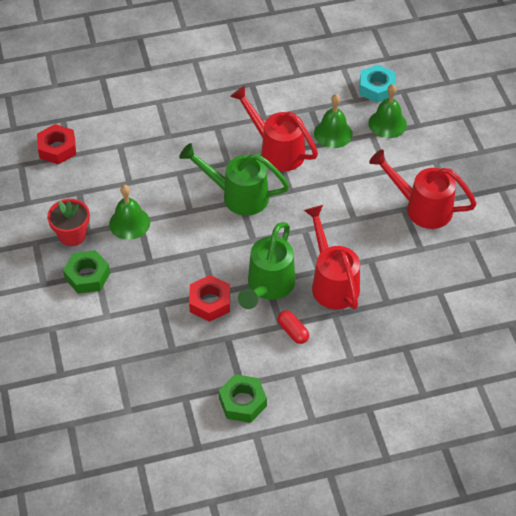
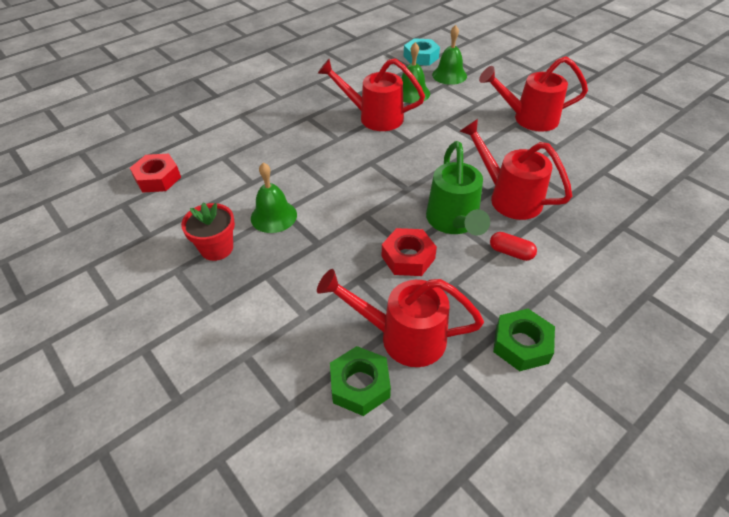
camera: 25 degrees left, 5 degrees down
green nut [63,250,110,294] -> green nut moved to [330,346,391,416]
green watering can [179,143,289,216] -> none
none -> red watering can [317,269,484,367]

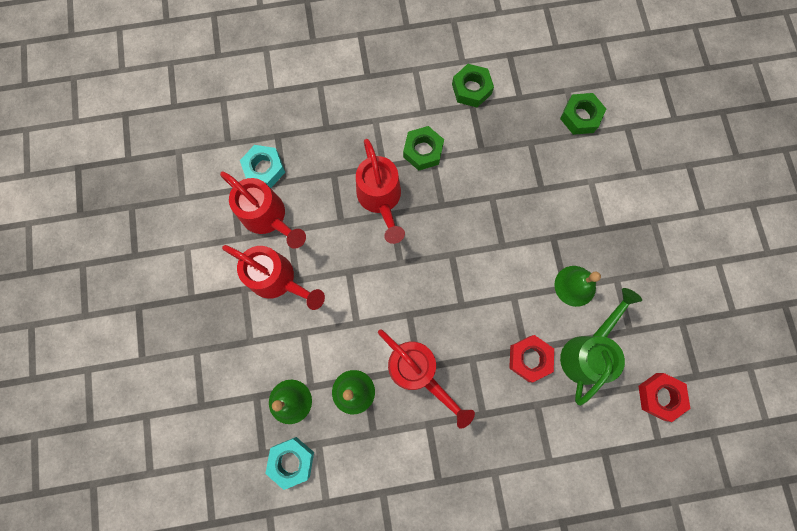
camera: 150 degrees left, 30 degrees up
red flower pot [181,203,235,261] -> none
red watering can [317,269,484,367] -> red watering can moved to [220,171,306,249]
red nut [382,228,437,276] -> red nut moved to [509,335,554,383]
green watering can [426,141,490,235] -> green watering can moved to [560,288,642,406]
red capsule [490,232,537,261] -> green nut [403,126,444,171]
none -> turquoise nut [240,145,285,188]

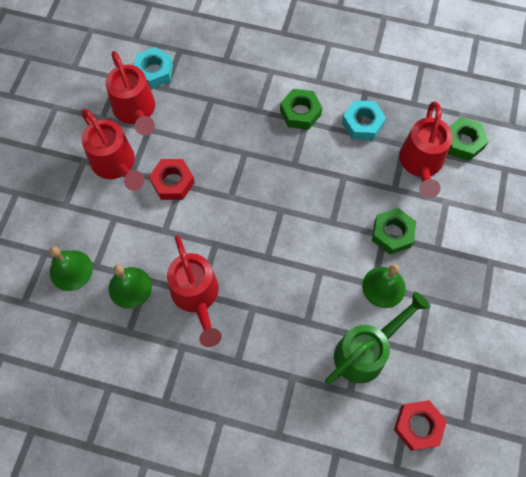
camera: 25 degrees right, 10 degrees down
turquoise nut [265,437,314,490] -> turquoise nut moved to [342,100,386,140]
red watering can [356,139,405,244] -> red watering can moved to [399,101,453,198]
green nut [452,64,494,107] -> green nut moved to [372,208,416,255]
red nut [509,335,554,383] -> red nut moved to [149,159,195,200]

